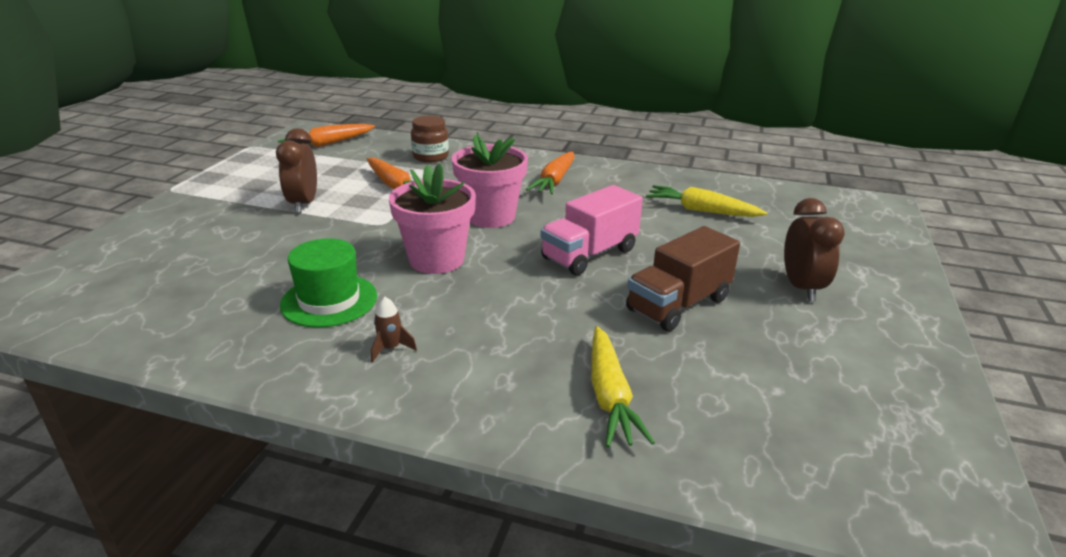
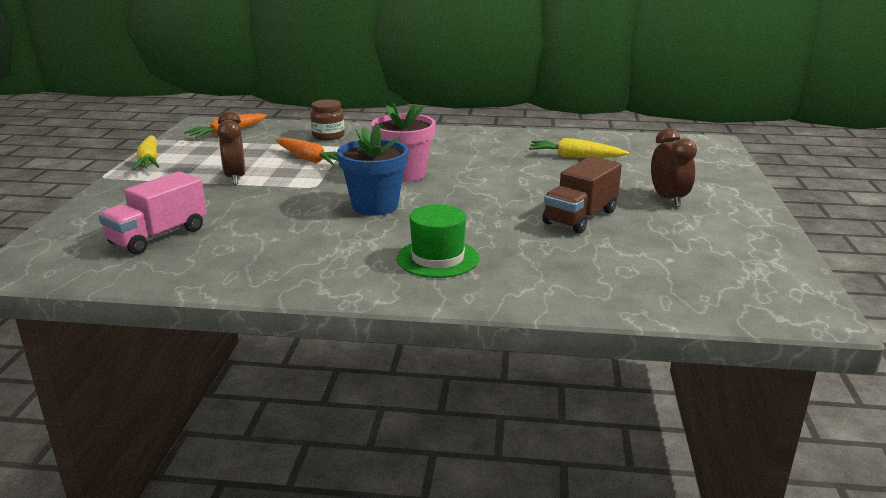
camera: 10 degrees left, 5 degrees down
green hat [280,238,377,328] -> green hat moved to [397,204,479,278]
brown rocket [371,297,417,362] -> none
pink flower pot [389,163,476,274] -> blue flower pot [337,123,409,216]
orange carrot [526,152,574,194] -> none
pink truck [541,185,643,275] -> pink truck moved to [99,171,207,255]
yellow carrot [591,326,655,447] -> yellow carrot moved to [133,135,160,170]

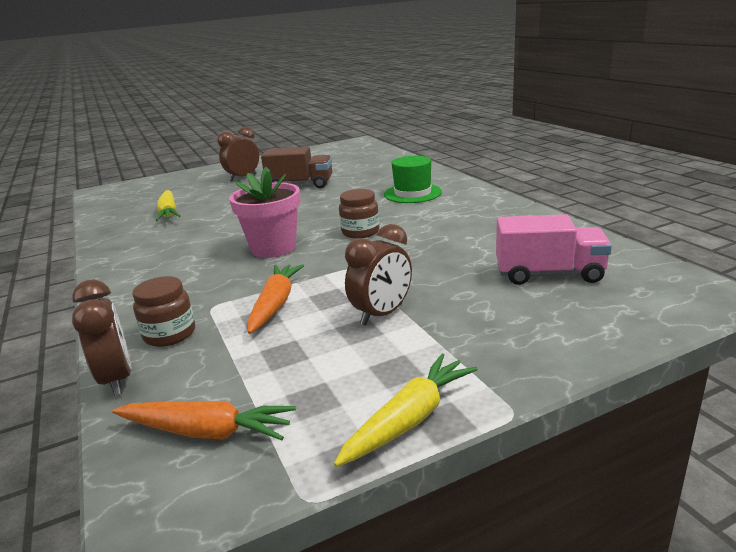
camera: 120 degrees left, 0 degrees up
blue flower pot [337,123,409,216] -> brown jar [339,189,379,239]
none -> brown clock [72,279,131,396]

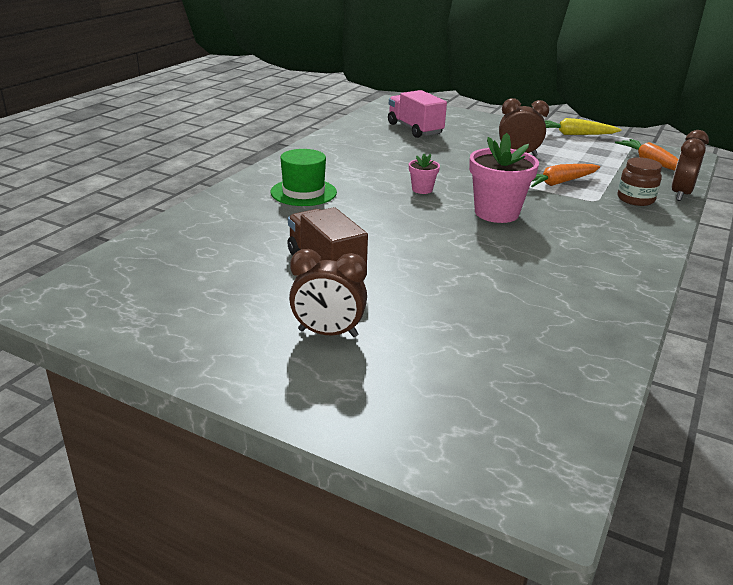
camera: 130 degrees left, 5 degrees up
yellow carrot [156,190,180,221] -> none
brown jar [339,189,379,239] -> pink flower pot [409,154,440,194]

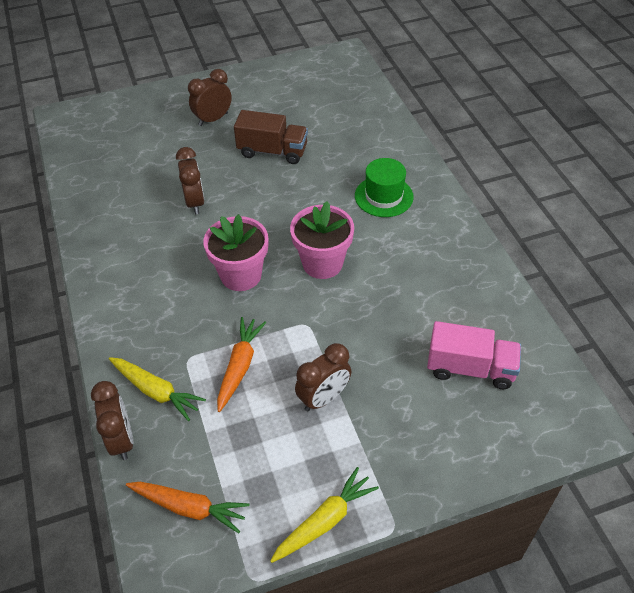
camera: 135 degrees right, 20 degrees up
pink flower pot [409,154,440,194] -> pink flower pot [290,202,354,279], size x2.01
brown jar [618,157,662,206] -> yellow carrot [109,357,206,421]
none -> brown clock [176,147,205,214]

